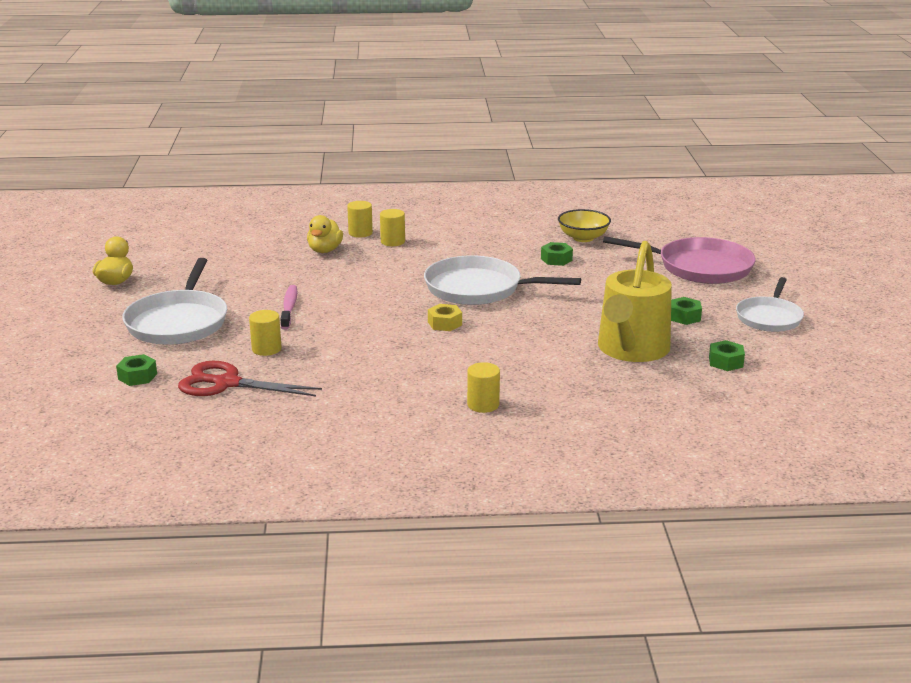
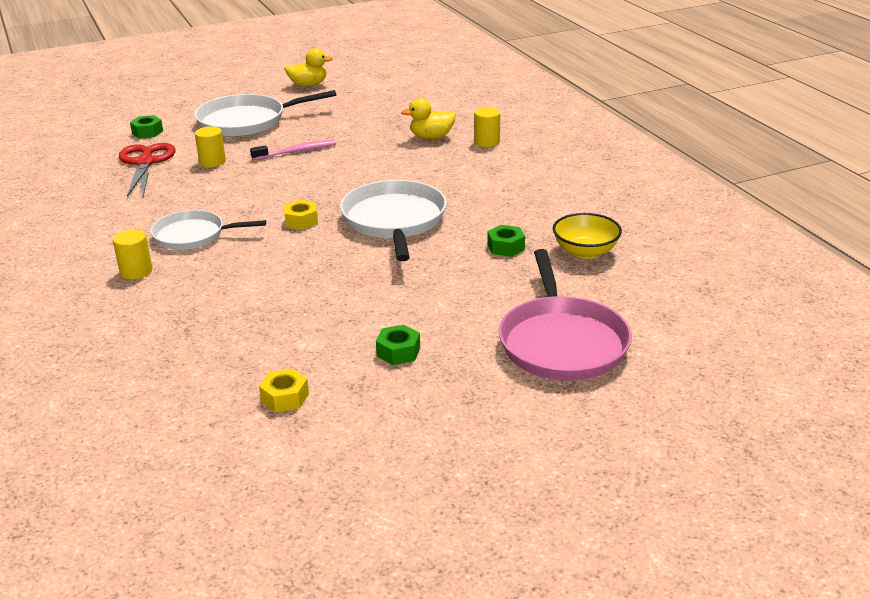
camera: 70 degrees right, 5 degrees up
yellow cylinder [380,209,405,246] -> none
yellow watering can [598,241,672,362] -> none
green nut [709,340,745,371] -> yellow nut [259,368,309,413]
white pan [736,277,804,332] -> white pan moved to [151,210,266,250]

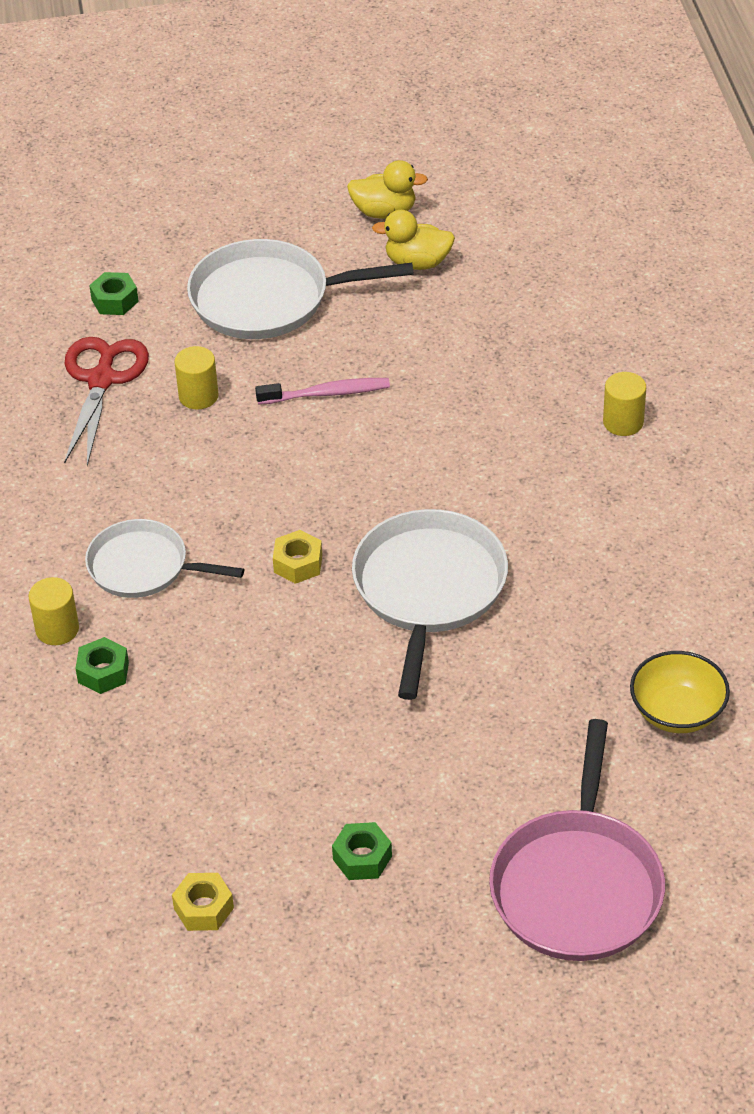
camera: 15 degrees right, 15 degrees up
yellow duck [401,98,456,139] -> yellow duck moved to [372,210,455,270]
green nut [487,225,525,257] -> green nut moved to [75,637,129,694]

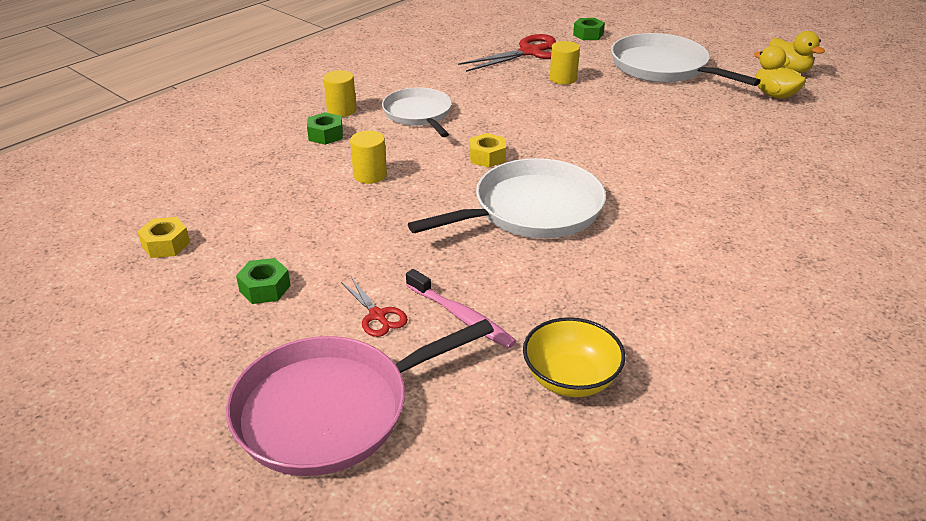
camera: 50 degrees right, 10 degrees down
pink toothbrush [255,378,390,405] -> pink toothbrush moved to [406,269,516,348]
yellow cylinder [603,372,646,436] -> yellow cylinder moved to [350,131,387,184]
none -> red scissors [341,277,408,337]

